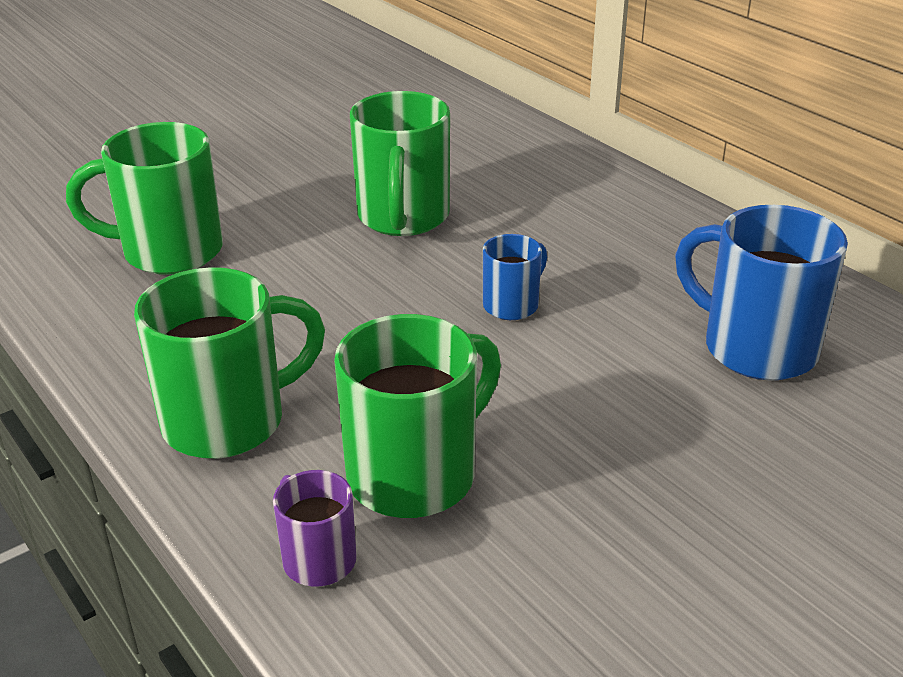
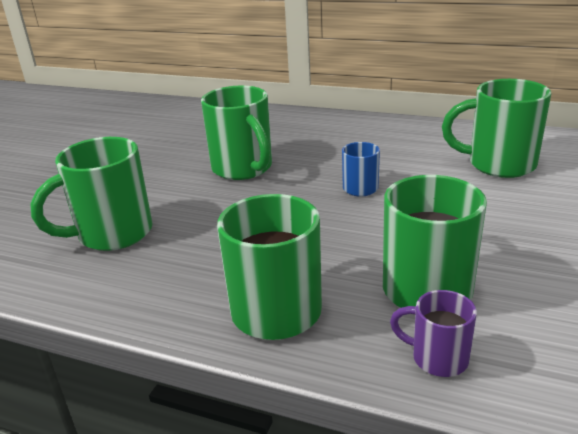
camera: 30 degrees left, 5 degrees down
blue mug [675,205,848,380] -> green mug [442,79,551,178]

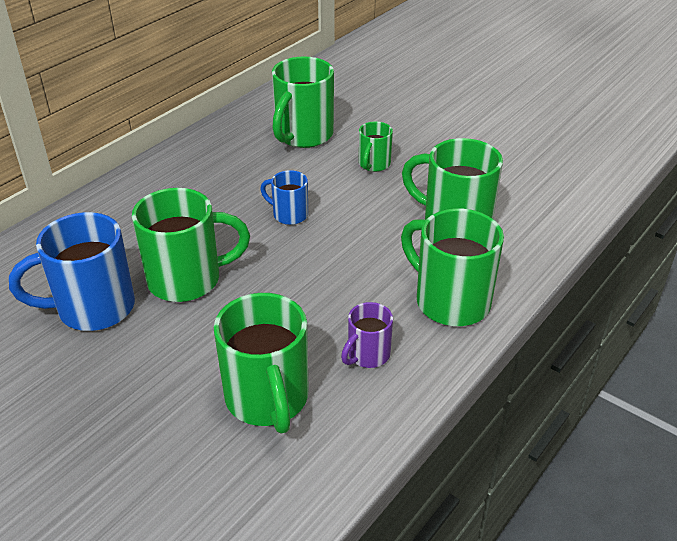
camera: 75 degrees left, 10 degrees up
purple mug [390,290,477,377] -> purple mug moved to [341,302,393,368]
none -> blue mug [9,212,135,331]
none -> green mug [359,122,393,172]

